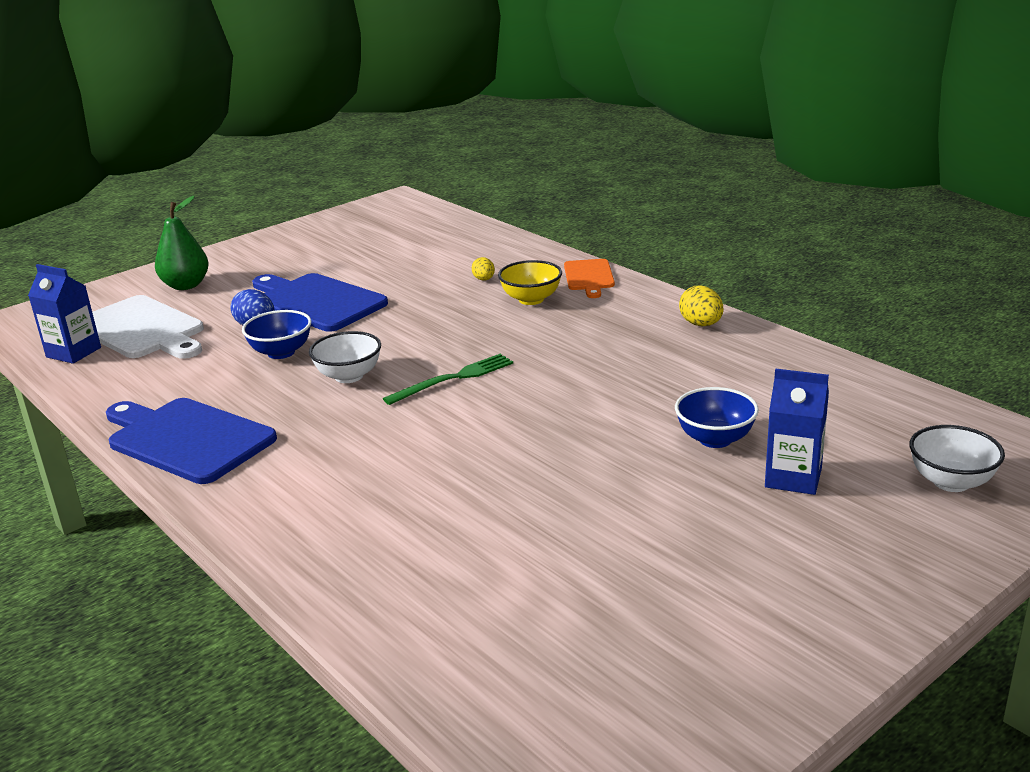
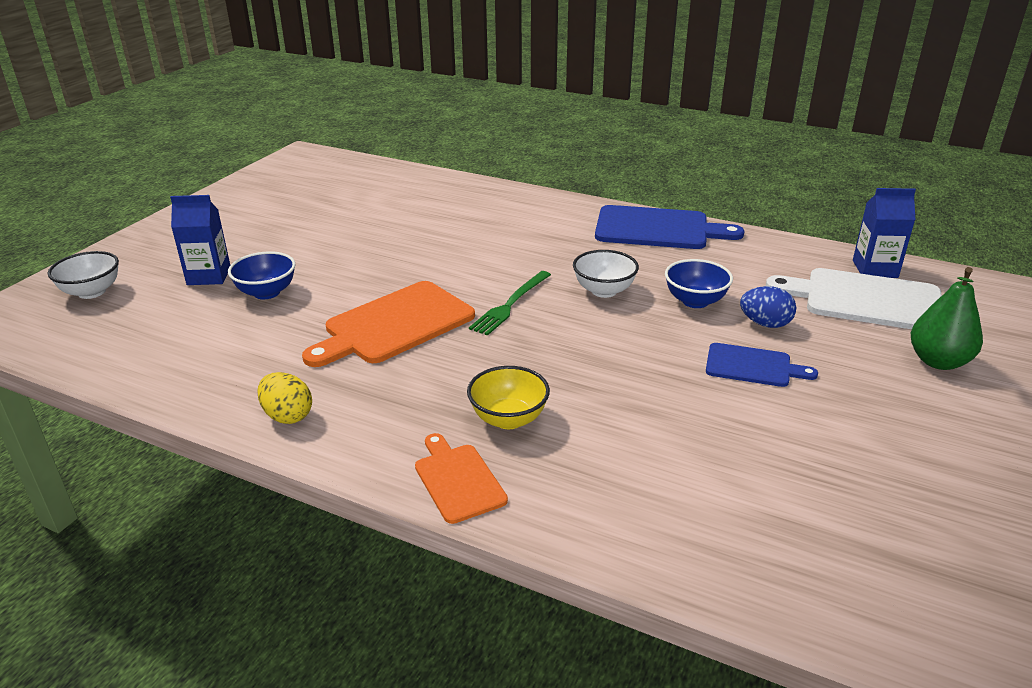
camera: 155 degrees right, 5 degrees up
blue cutting board [252,273,388,332] -> blue cutting board [706,343,818,387], size x0.57
yellow egg [472,257,495,281] -> none
none -> orange cutting board [302,281,475,367]

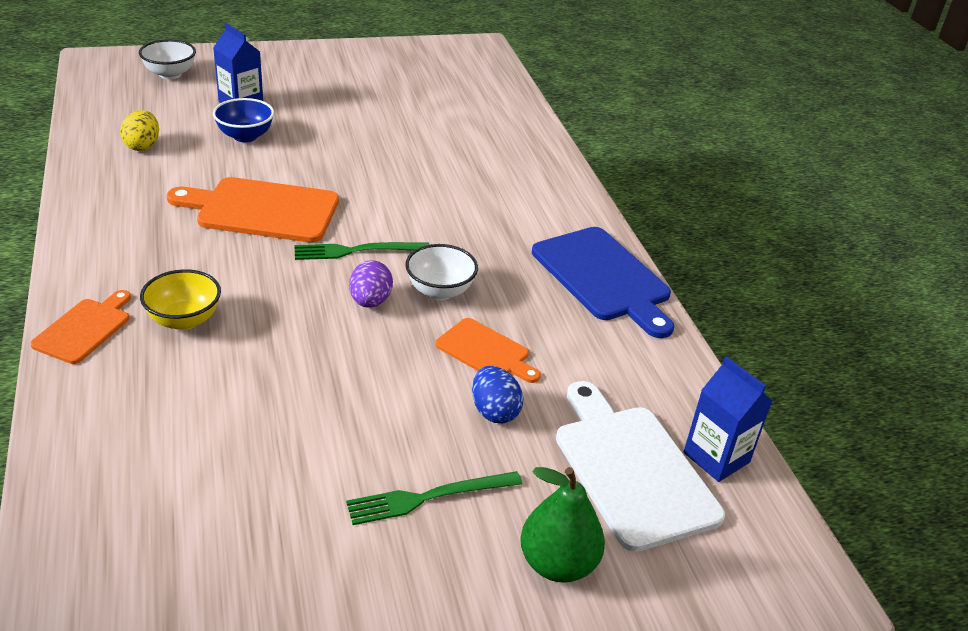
camera: 45 degrees right, 5 degrees up
yellow egg [257,372,312,424] -> yellow egg moved to [120,110,159,151]
blue bowl [665,259,733,308] -> orange cutting board [435,318,541,383]
blue cutting board [706,343,818,387] -> none
none -> green fork [346,471,522,525]
none -> purple egg [349,261,393,307]

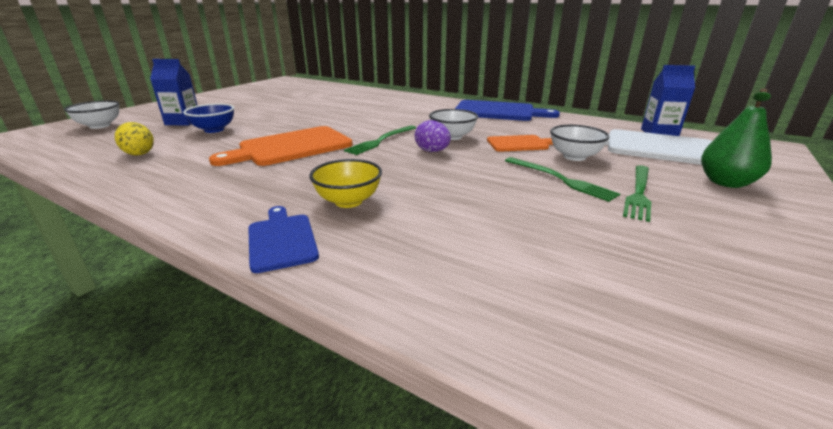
camera: 40 degrees left, 10 degrees down
orange cutting board [30,290,131,364] -> blue cutting board [248,206,319,273]
blue egg [472,366,523,423] -> white bowl [550,125,610,161]
none -> green fork [505,157,620,202]

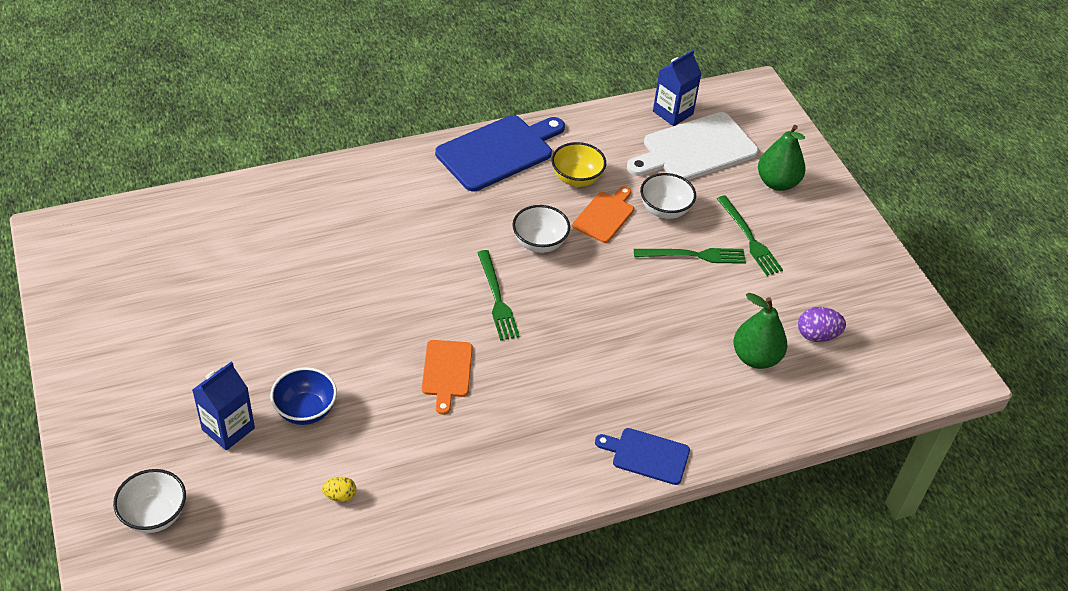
camera: 55 degrees left, 20 degrees up
yellow egg [115,122,154,156] -> yellow egg [322,477,356,502], size x0.64
orange cutting board [209,126,353,166] -> orange cutting board [422,340,473,415], size x0.57
yellow bowl [309,159,382,208] -> yellow bowl moved to [551,142,606,187]
purple egg [415,120,451,152] -> purple egg moved to [798,307,846,342]
none -> green pear [733,293,787,369]

